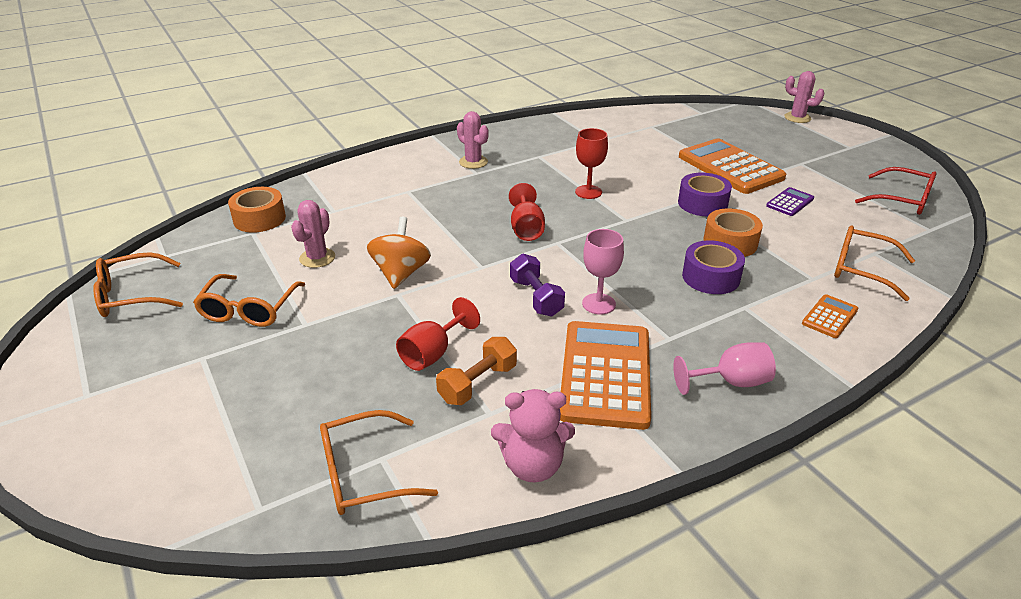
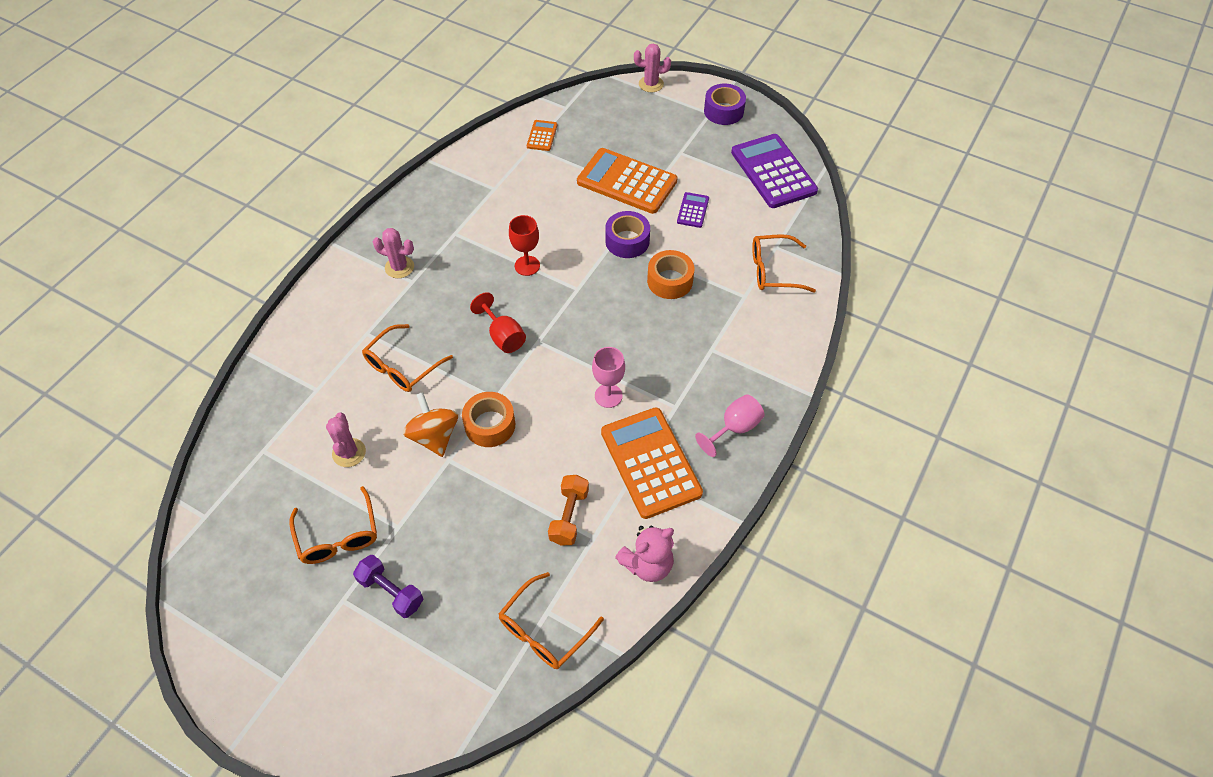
camera: 30 degrees left, 20 degrees up
orange glasses [93,252,183,317] -> orange glasses moved to [362,324,453,392]
orange tape [228,187,286,233] -> orange tape moved to [462,392,515,447]
red goblet [396,297,480,371] -> none
purple dumbbell [510,254,565,317] -> purple dumbbell moved to [353,555,423,618]
purple tape [682,240,745,294] -> purple tape moved to [704,83,746,125]
orange calculator [802,294,858,338] -> orange calculator moved to [527,120,557,151]
red glasses [855,167,937,215] -> purple calculator [731,134,818,208]

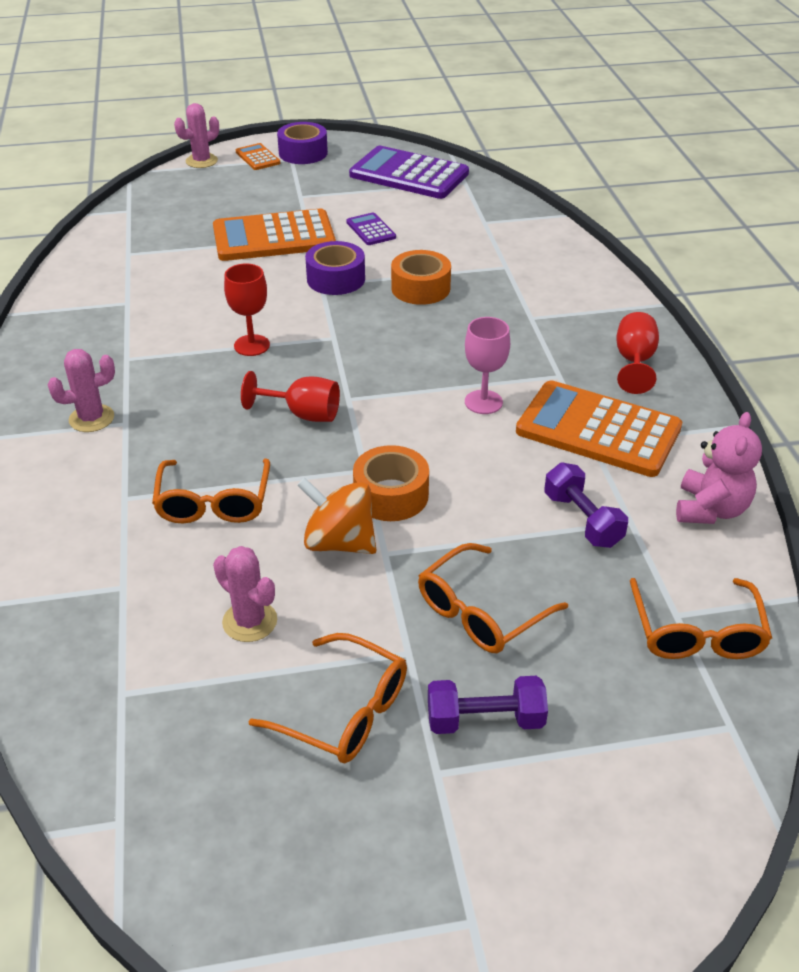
camera: 40 degrees left, 15 degrees down
orange calculator [527,120,557,151] -> orange calculator moved to [236,143,280,170]
orange dumbbell [548,475,589,545] -> purple dumbbell [544,463,628,548]
pink goblet [695,394,765,457] -> red goblet [616,312,659,394]
orange glasses [752,234,816,293] -> orange glasses moved to [418,543,568,653]

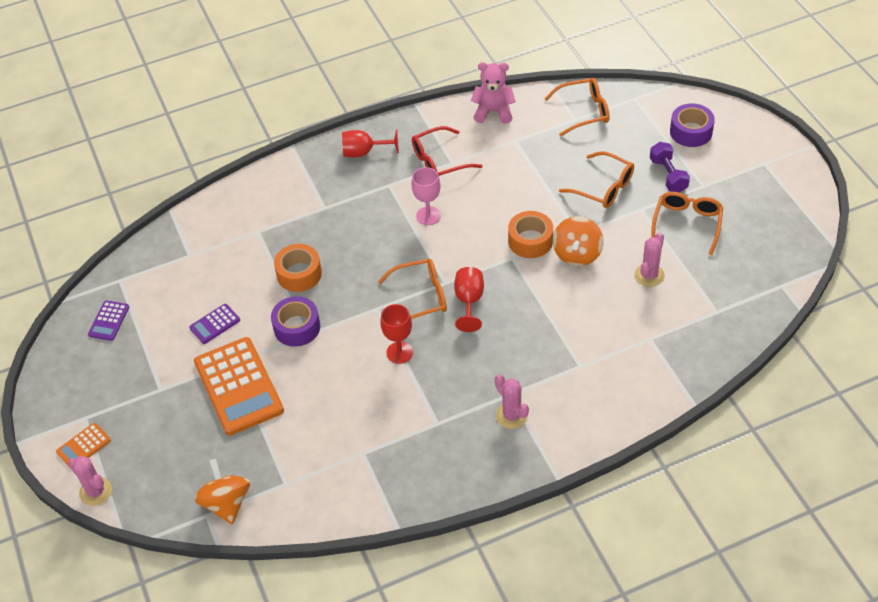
camera: 100 degrees left, 10 degrees up
orange glasses [152,459,270,523] -> orange glasses moved to [378,259,447,319]
purple tape [277,122,328,164] -> purple tape moved to [670,103,715,147]
purple calculator [349,146,469,199] -> purple calculator [88,300,129,341], size x0.46
orange calculator [516,380,682,477] -> red glasses [412,126,483,176]
purple dumbbell [544,463,628,548] -> none
none -> orange spinning top [194,459,250,525]

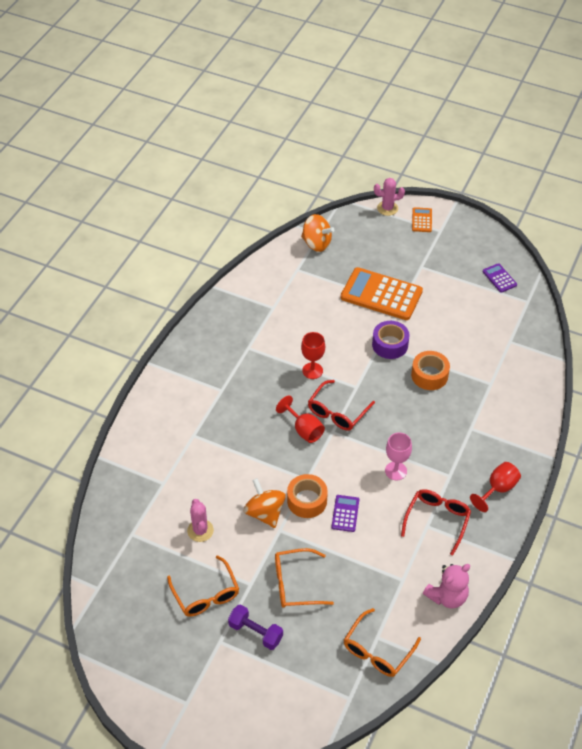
camera: 135 degrees right, 0 degrees up
purple calculator [189,304,240,344] -> purple calculator moved to [331,495,359,532]
orange glasses [378,259,447,319] -> red glasses [308,380,375,431]
pink cactus [495,374,529,429] -> none
purple tape [670,103,715,147] -> none

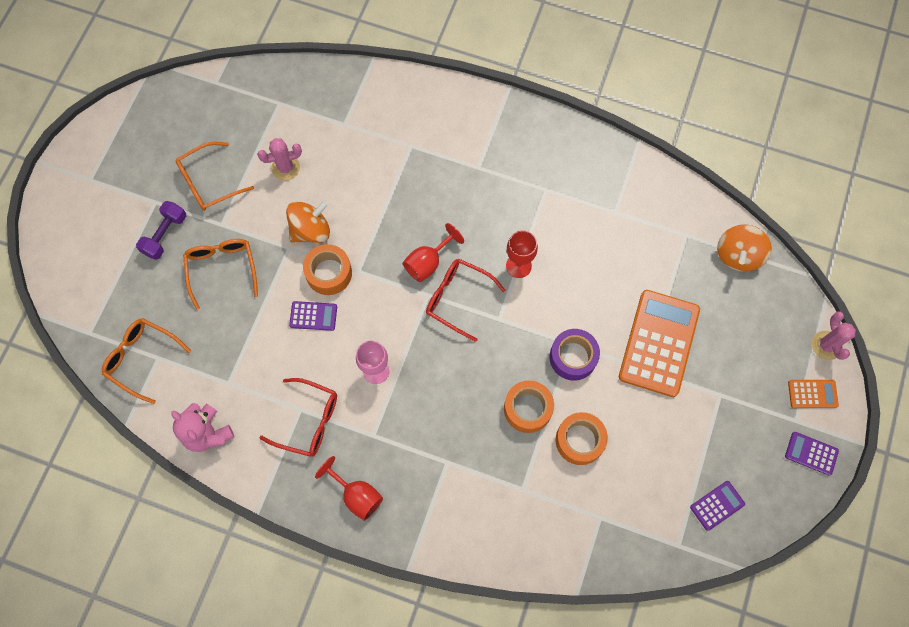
camera: 85 degrees right, 20 degrees up
none -> orange tape [556,412,608,465]
none -> purple calculator [785,432,839,475]

